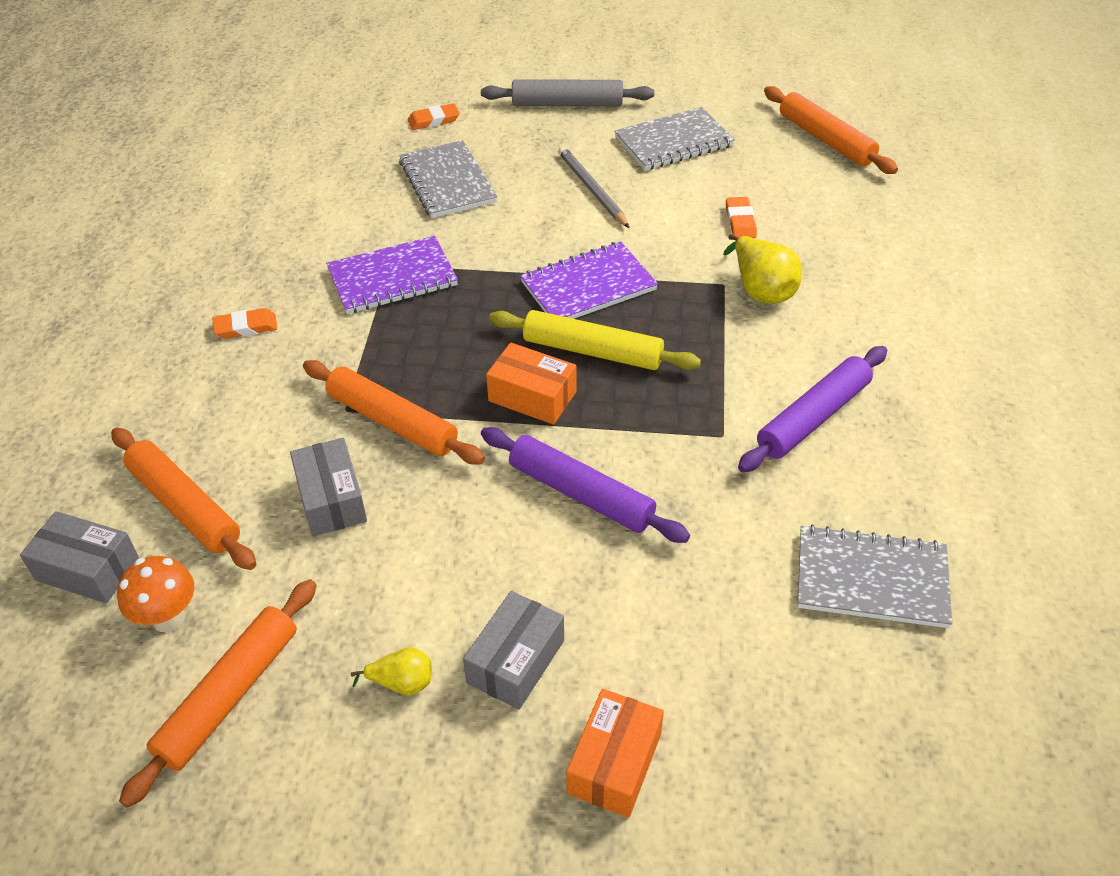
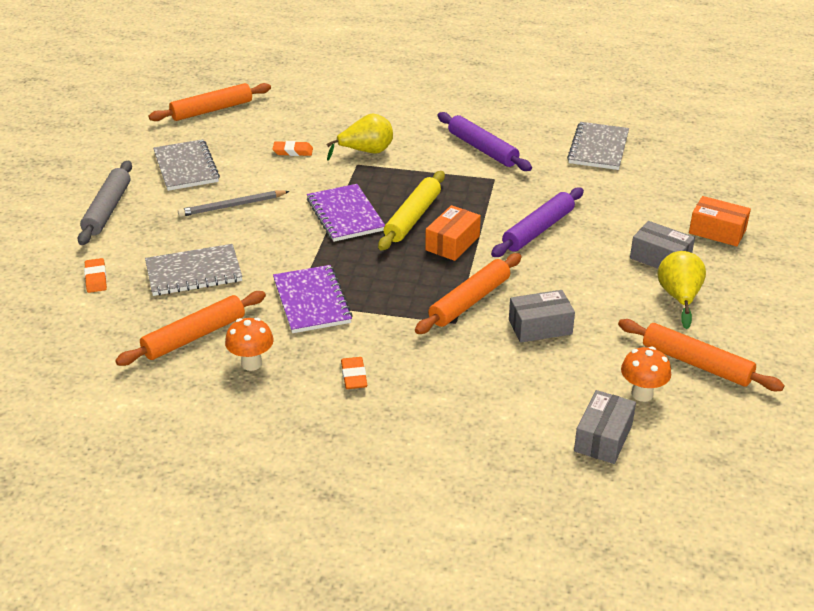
camera: 85 degrees left, 10 degrees down
orange rolling pin [111,428,256,570] -> orange rolling pin moved to [115,291,266,366]
yellow pear [351,647,432,695] -> yellow pear [657,251,706,329], size x1.72
none -> orange mushroom [225,318,274,371]

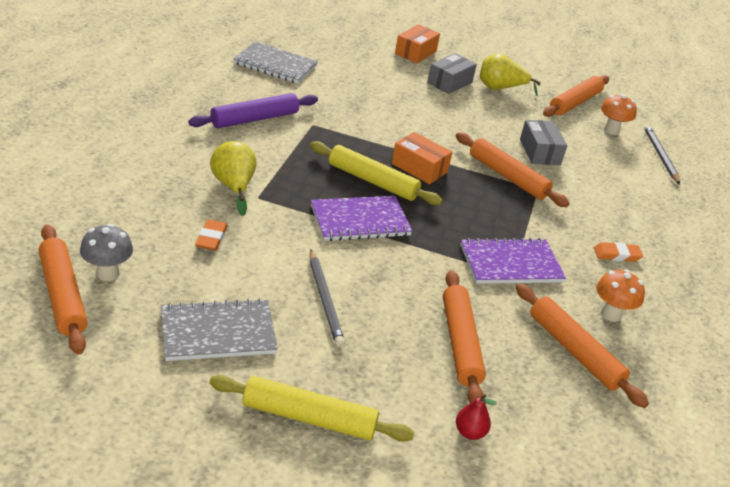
camera: 90 degrees left, 0 degrees up
grey rolling pin [78,161,132,245] -> yellow rolling pin [209,375,414,442]
orange eraser [84,258,107,293] -> red pear [456,394,497,440]
grey notebook [145,244,242,296] -> orange rolling pin [443,270,486,403]
purple rolling pin [491,187,584,257] -> none
grey box [574,390,636,464] -> grey pencil [644,125,680,184]
none -> grey mushroom [80,224,133,281]

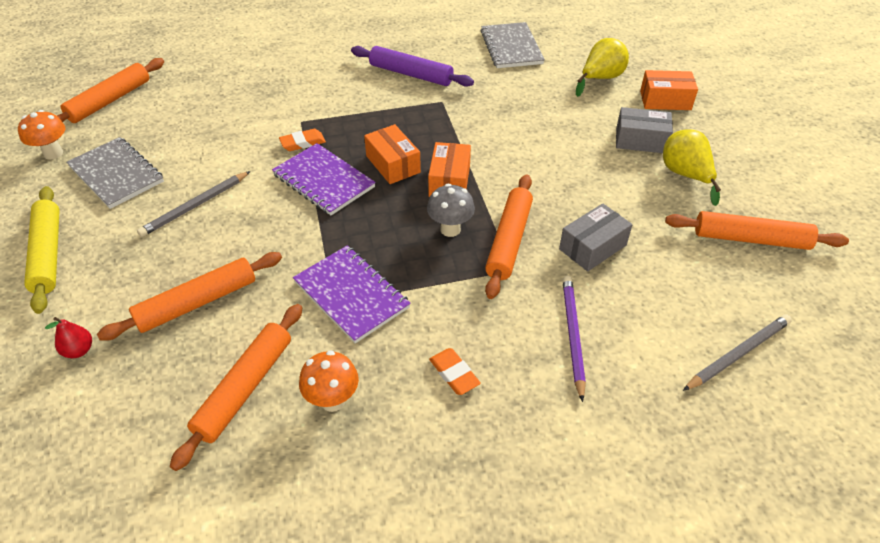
camera: 65 degrees right, 10 degrees up
grey mushroom [80,224,133,281] -> grey mushroom moved to [427,184,475,237]
orange eraser [195,219,228,251] -> orange eraser moved to [279,129,326,151]
yellow pear [210,141,257,216] -> yellow pear moved to [576,38,629,97]
yellow rolling pin [310,141,443,205] -> orange box [364,124,421,184]
orange mushroom [601,94,637,135] -> orange mushroom moved to [18,110,65,160]
none -> purple pencil [562,276,586,402]

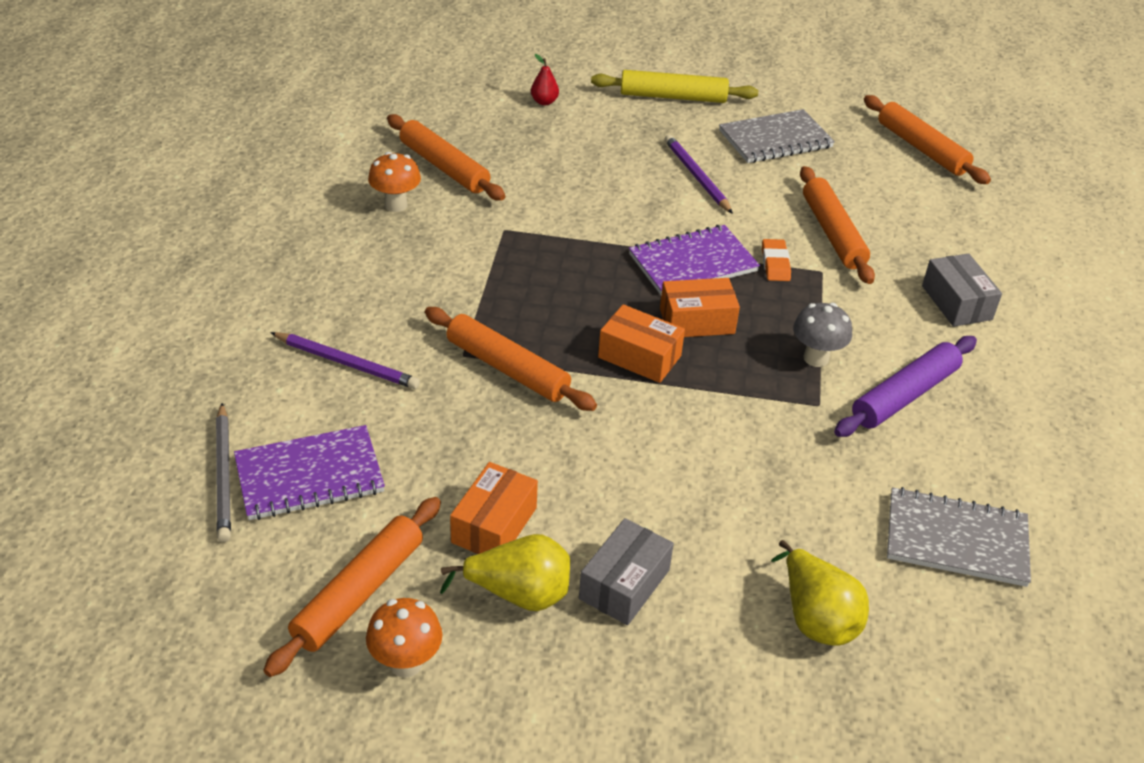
camera: 110 degrees right, 5 degrees down
orange mushroom [18,110,65,160] -> orange mushroom moved to [366,598,442,678]
orange rolling pin [97,252,282,341] -> orange rolling pin moved to [800,166,875,284]
grey pencil [137,171,251,237] -> purple pencil [665,135,733,214]
purple notebook [293,245,411,344] -> purple notebook moved to [234,425,385,520]
grey mushroom [427,184,475,237] -> grey mushroom moved to [793,303,852,367]
orange eraser [429,348,481,395] -> none
grey box [559,203,632,271] -> grey box moved to [922,253,1002,327]
orange box [640,70,698,110] -> orange box moved to [450,462,538,554]

